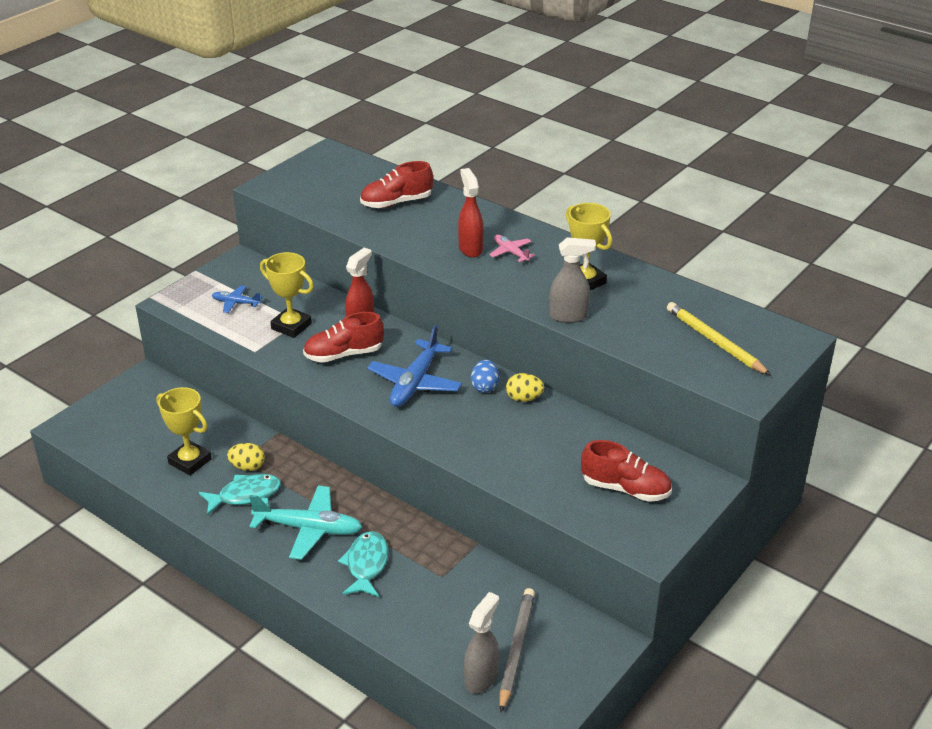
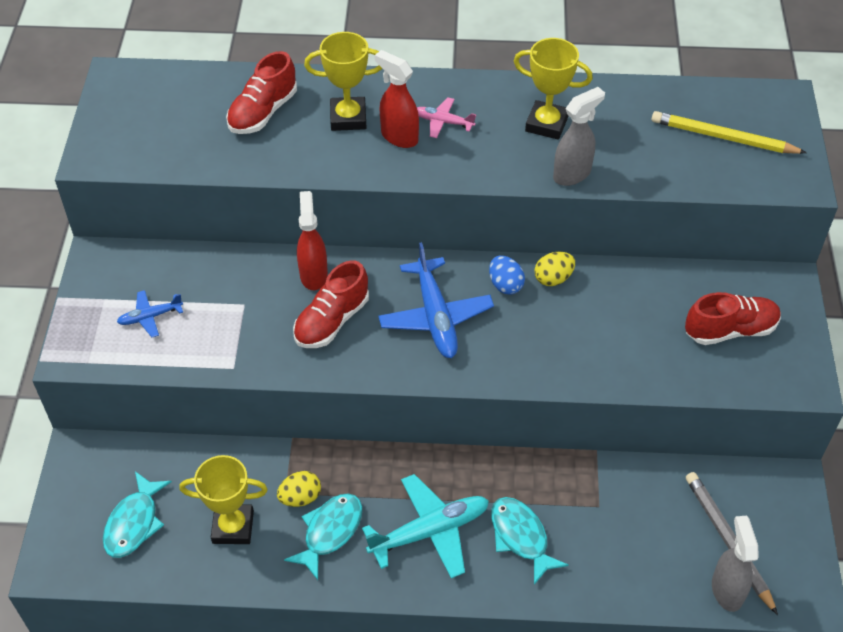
camera: 35 degrees left, 15 degrees up
yellow trophy [260,252,314,338] -> yellow trophy moved to [304,32,382,131]
none -> turquoise fish [103,471,172,558]

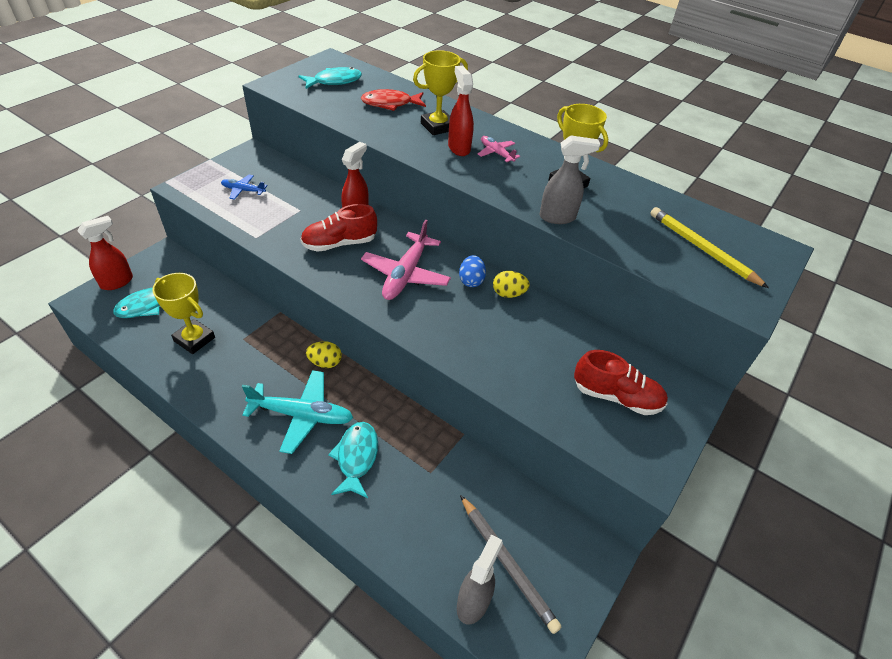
camera: 30 degrees right, 5 degrees down
red shoe [226,51,297,134] -> red fish [361,89,426,111]
yellow egg [277,471,321,507] -> yellow egg moved to [306,341,342,368]
turquoise fish [284,493,362,580] -> turquoise fish moved to [299,67,362,89]
yellow trophy [304,32,382,131] -> yellow trophy turned 60 degrees counterclockwise [413,50,468,135]
blue plane [378,242,494,358] -> pink plane [361,219,451,300]
grey pencil [686,472,778,615] -> grey pencil turned 135 degrees clockwise [460,495,561,634]
none -> red spray bottle [77,216,133,290]

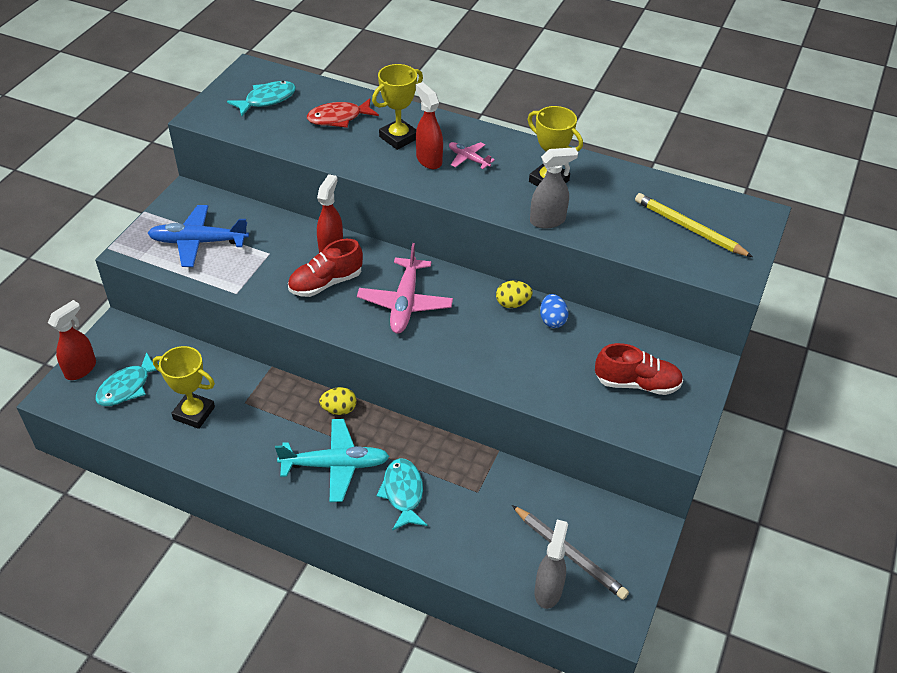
camera: 10 degrees left, 0 degrees up
blue plane [221,175,268,200] -> blue plane [148,205,249,267], size x1.90
blue egg [459,255,486,287] -> blue egg moved to [540,294,568,328]

